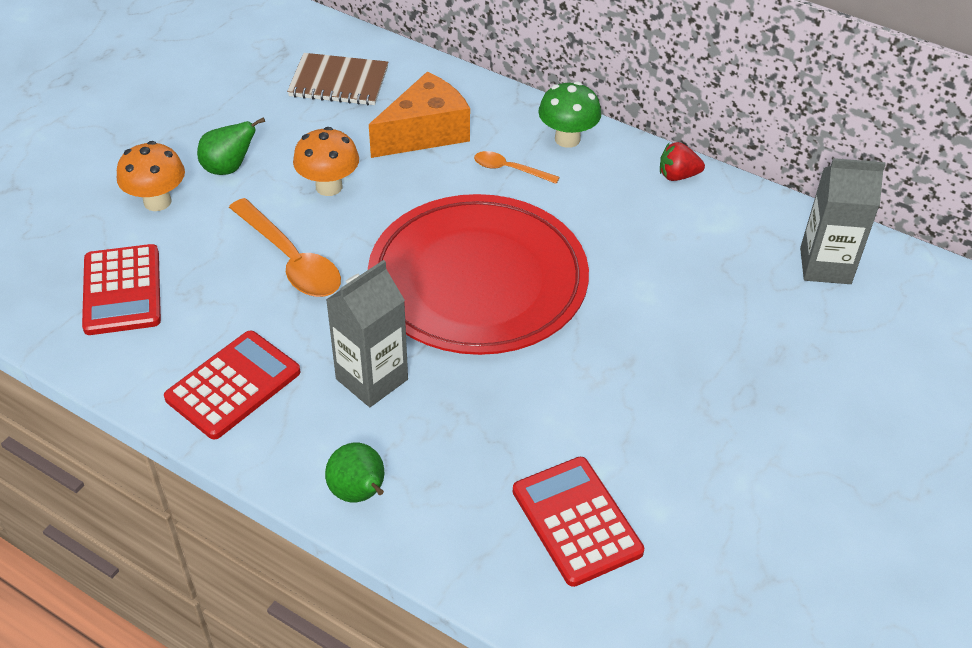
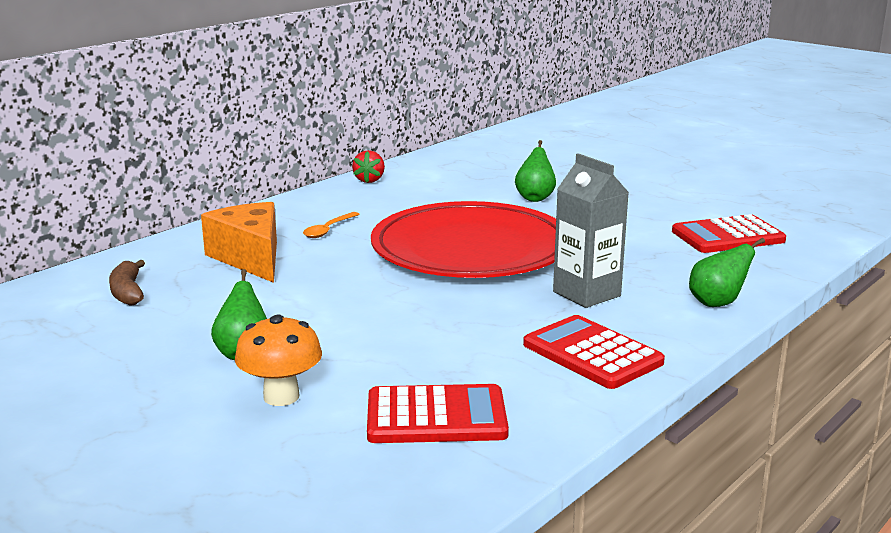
camera: 80 degrees left, 25 degrees down
orange spoon [229,198,341,297] -> none
brown notebook [287,53,388,105] -> brown banana [109,260,145,306]
orange mushroom [293,127,359,196] -> none
green mushroom [538,82,601,148] -> none
grey carton [800,158,886,284] -> none
none -> green pear [515,140,556,202]

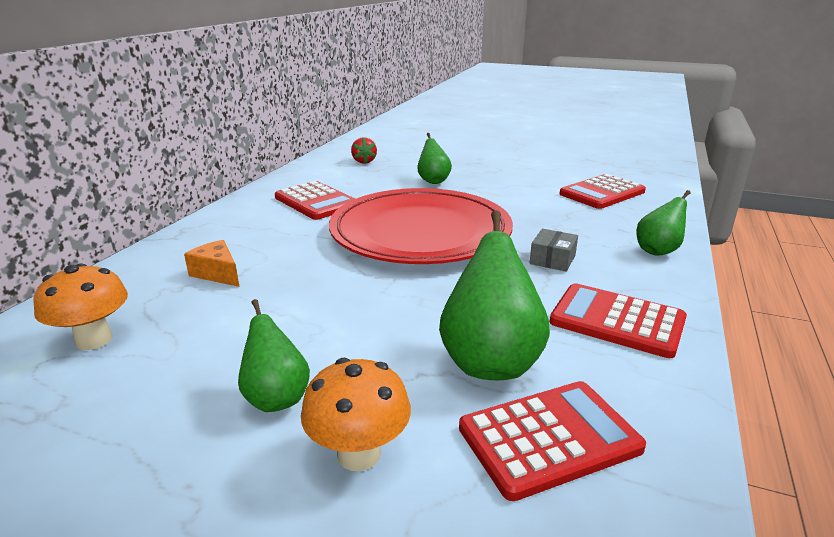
camera: 20 degrees left, 5 degrees up
brown banana [109,260,145,306] -> orange mushroom [33,264,128,350]
orange cheese [201,202,277,283] -> orange cheese [184,240,239,287], size x0.56
orange spoon [303,212,360,238] -> none
red strawberry [352,150,385,183] -> red strawberry moved to [351,137,377,164]
grey carton [553,153,629,308] -> grey box [530,229,578,272]
none -> red calculator [275,181,355,220]
none -> green pear [439,210,550,380]

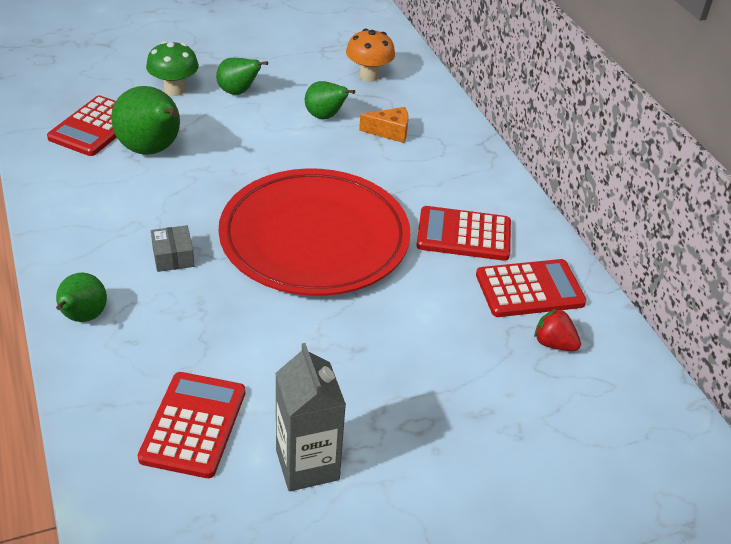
camera: 135 degrees right, 15 degrees up
orange mushroom [301,358,411,471] -> green mushroom [146,41,199,96]
green pear [418,133,452,184] -> green pear moved to [305,81,355,119]
red calculator [550,283,687,358] -> red calculator moved to [476,259,587,317]
none -> grey carton [275,343,346,491]

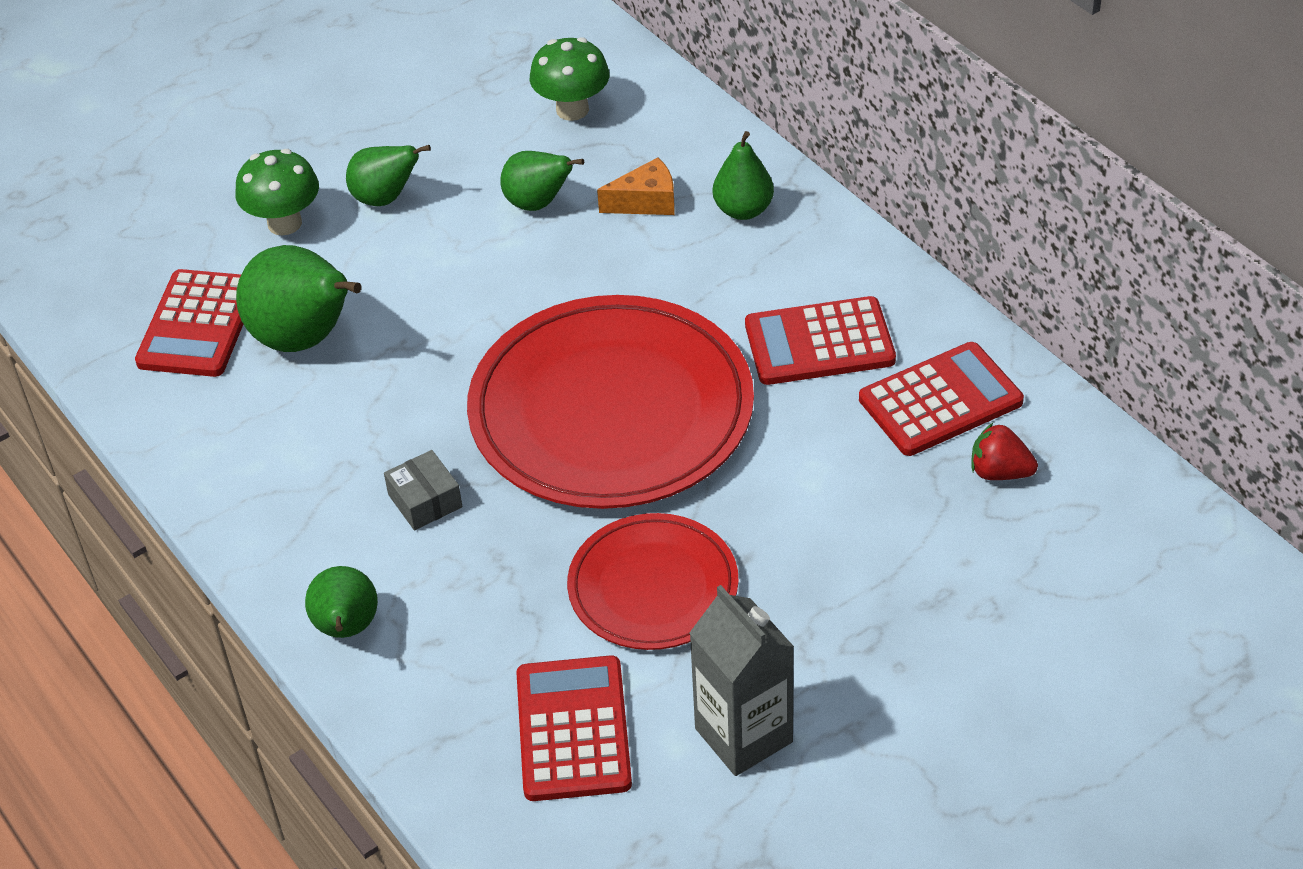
camera: 10 degrees left, 5 degrees up
orange mushroom [346,29,395,82] -> green mushroom [530,37,609,121]
none -> red plate [567,513,739,650]
none -> green pear [713,131,774,220]

